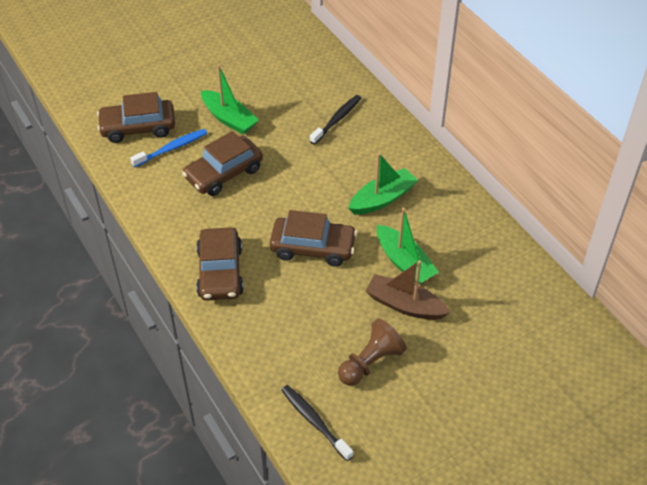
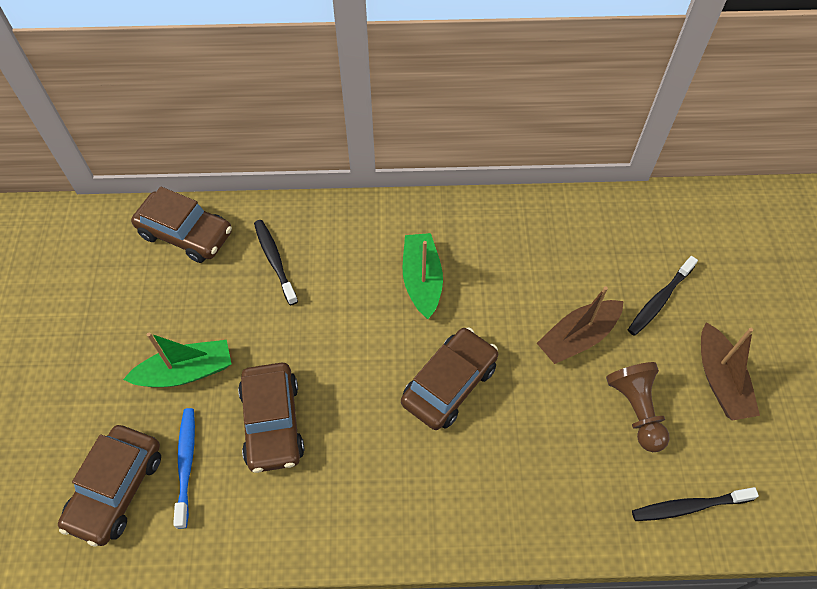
camera: 60 degrees left, 10 degrees up
brown car [196,227,244,301] -> brown car moved to [131,187,232,263]
green boat [377,208,438,284] -> none
none -> black toothbrush [628,256,698,336]
none -> brown boat [701,322,760,421]

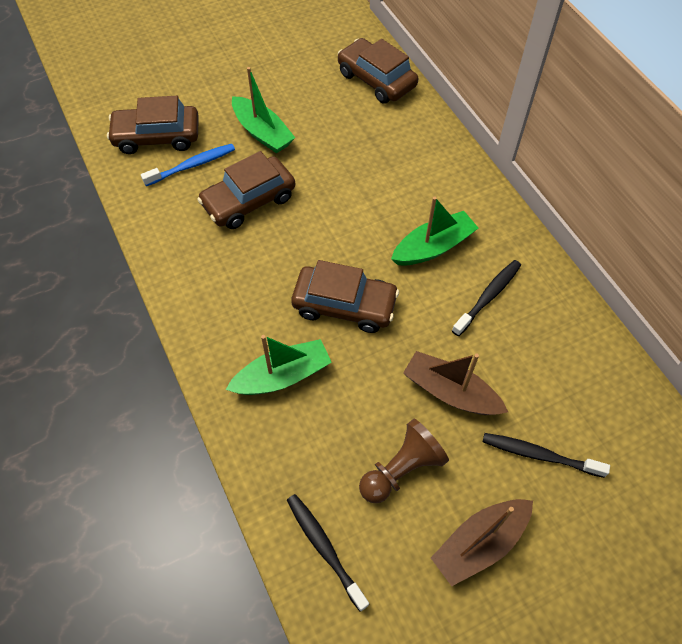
camera: 65 degrees right, 0 degrees up
brown car [131,187,232,263] -> brown car turned 135 degrees clockwise [338,38,419,104]
black toothbrush [254,220,298,306] -> black toothbrush moved to [452,260,521,336]
none -> green boat [226,335,332,395]

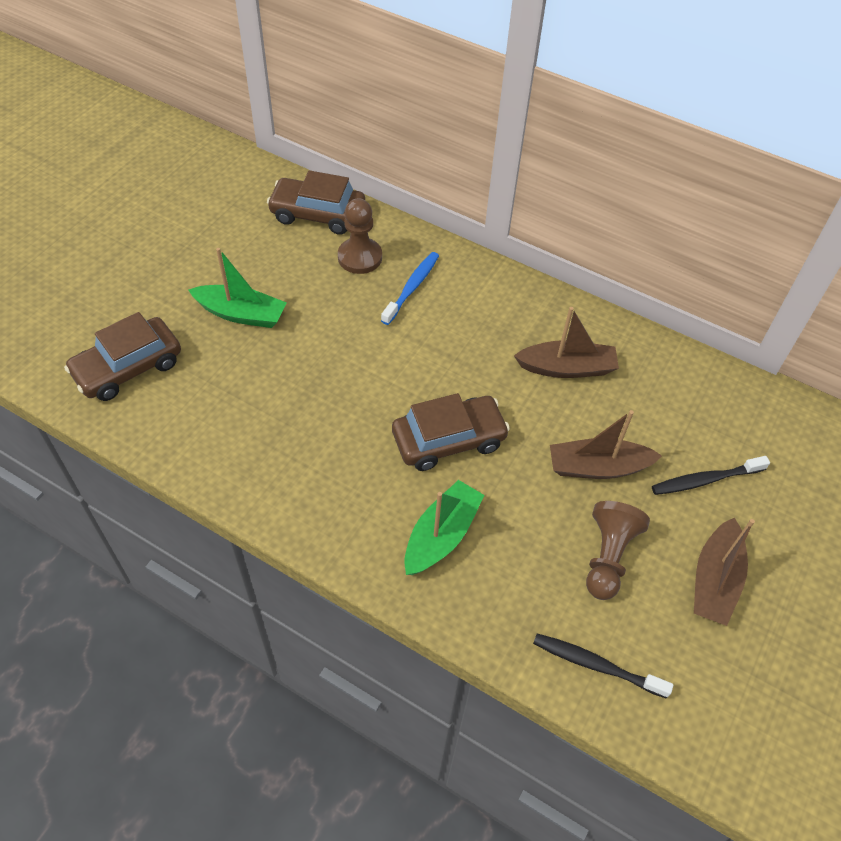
camera: 35 degrees left, 5 degrees down
blue toothbrush [141,144,235,186] -> blue toothbrush moved to [381,252,439,325]
brown car [197,151,295,229] -> none
green boat [391,196,478,266] -> none
black toothbrush [452,260,521,336] -> brown boat [514,307,619,378]
none -> brown pawn [338,198,382,274]

